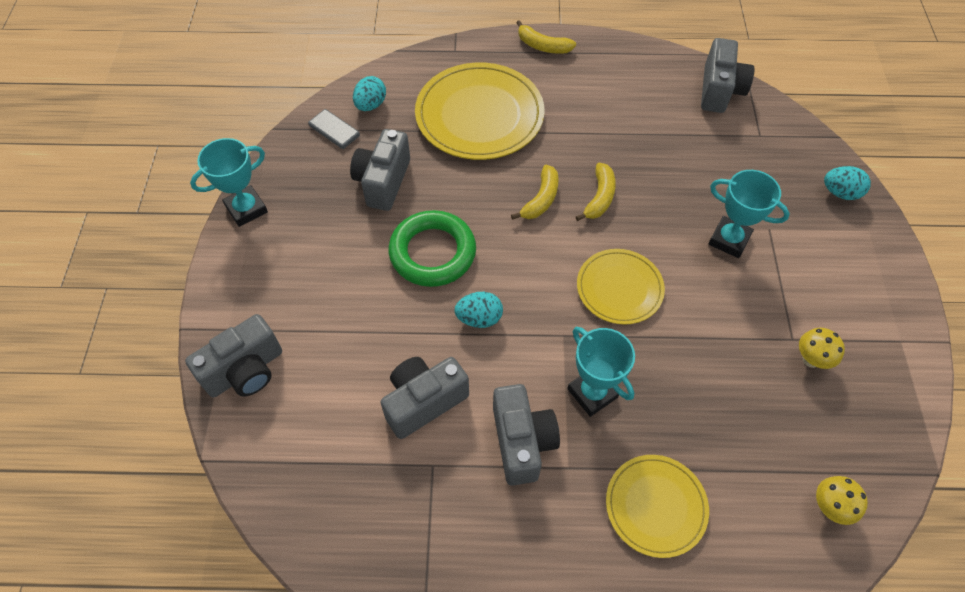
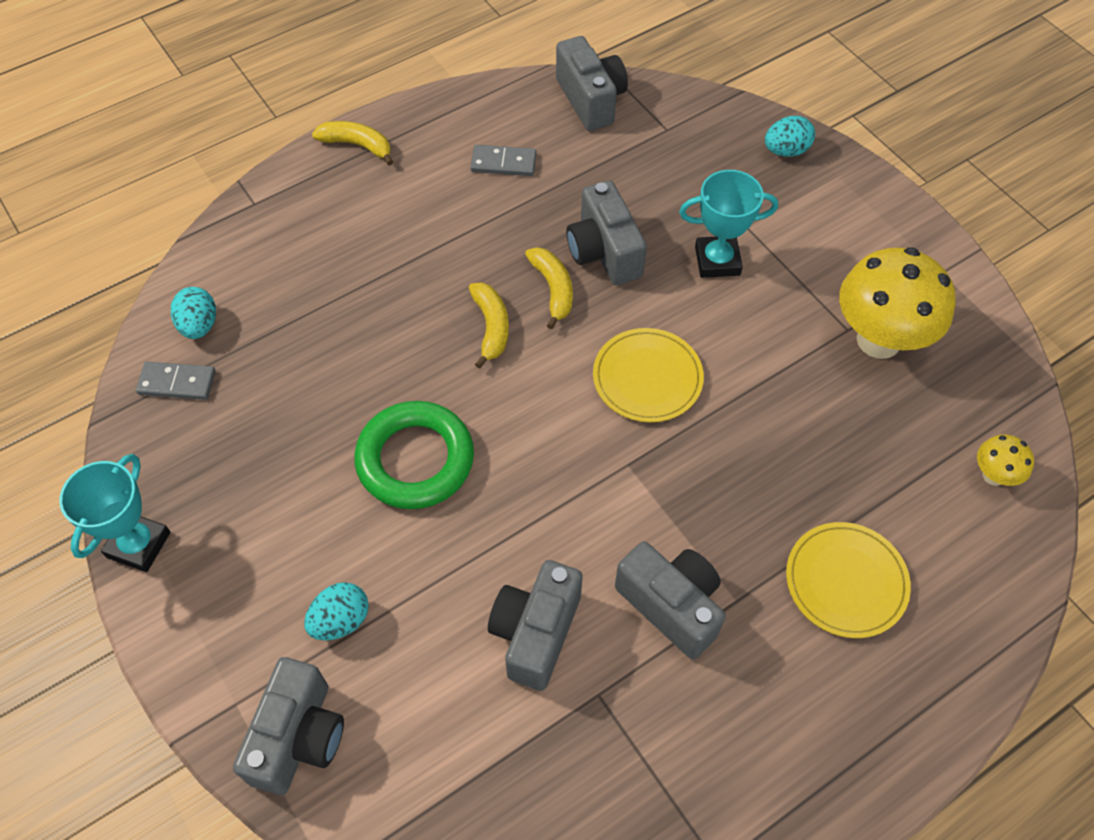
camera: 35 degrees left, 0 degrees up
grey camera [350,129,410,211] -> grey camera moved to [566,181,647,285]
yellow plate [415,63,545,160] -> none
turquoise egg [454,292,503,328] -> turquoise egg moved to [304,582,369,641]
yellow banana [516,20,576,54] -> yellow banana turned 150 degrees counterclockwise [312,121,393,165]
turquoise trophy [567,327,635,417] -> none
yellow mushroom [799,328,845,369] -> yellow mushroom [839,247,955,359], size x2.17
none -> grey domino [470,145,537,176]

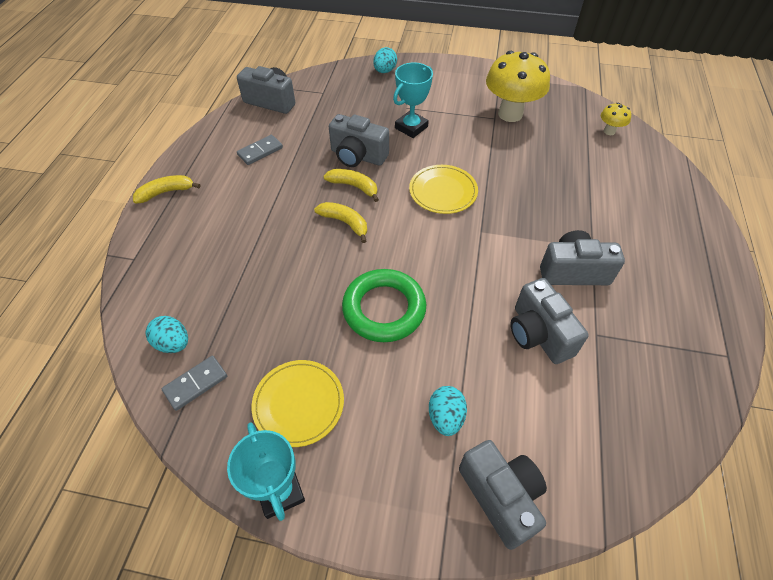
camera: 45 degrees left, 5 degrees down
yellow plate [786,522,911,638] -> yellow plate moved to [252,360,344,447]

